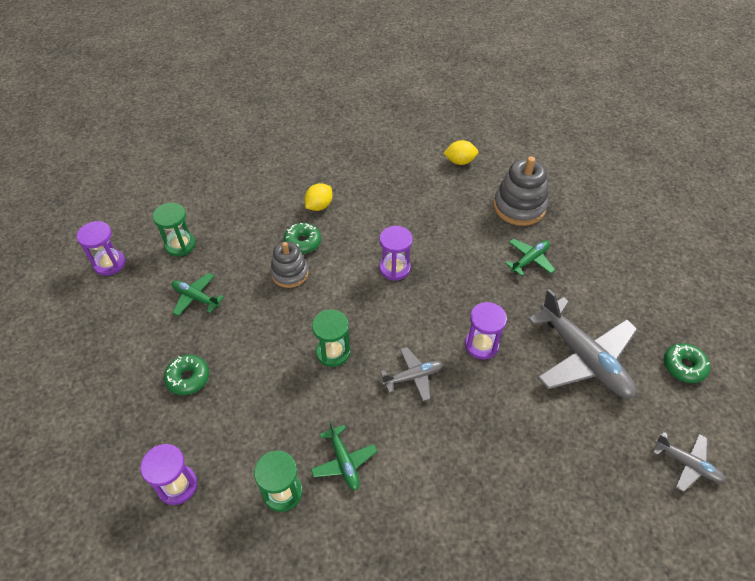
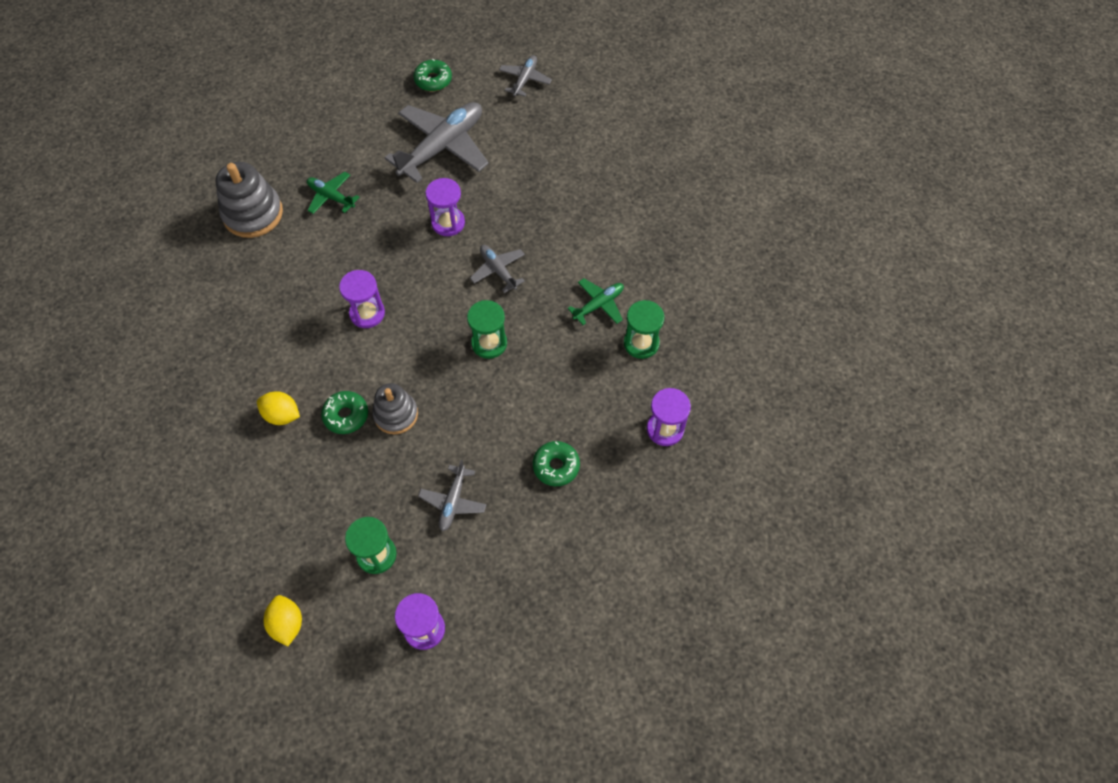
camera: 105 degrees left, 10 degrees up
green plane [172,273,224,316] -> grey plane [418,460,486,531]
yellow lemon [443,140,478,165] -> yellow lemon moved to [264,595,302,646]

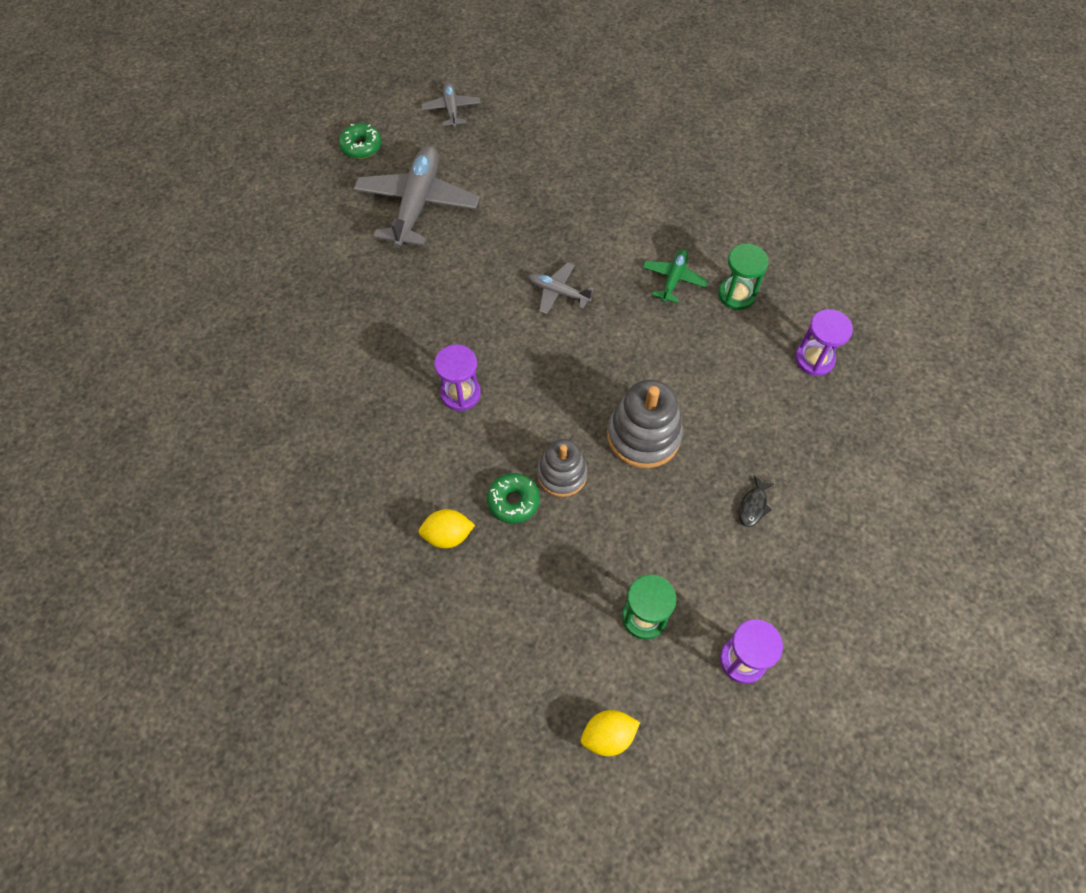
camera: 30 degrees left, 0 degrees up
grey stacking toy [215,162,283,238] -> grey stacking toy moved to [607,380,683,468]
yellow lemon [264,595,302,646] -> yellow lemon turned 60 degrees counterclockwise [581,710,640,756]
green plane [307,172,360,214] -> none
grey plane [418,460,486,531] -> none
purple hourglass [425,178,465,236] -> none
green hourglass [467,300,507,359] -> none
green donut [533,441,580,486] -> none
none -> black fish [739,475,774,527]

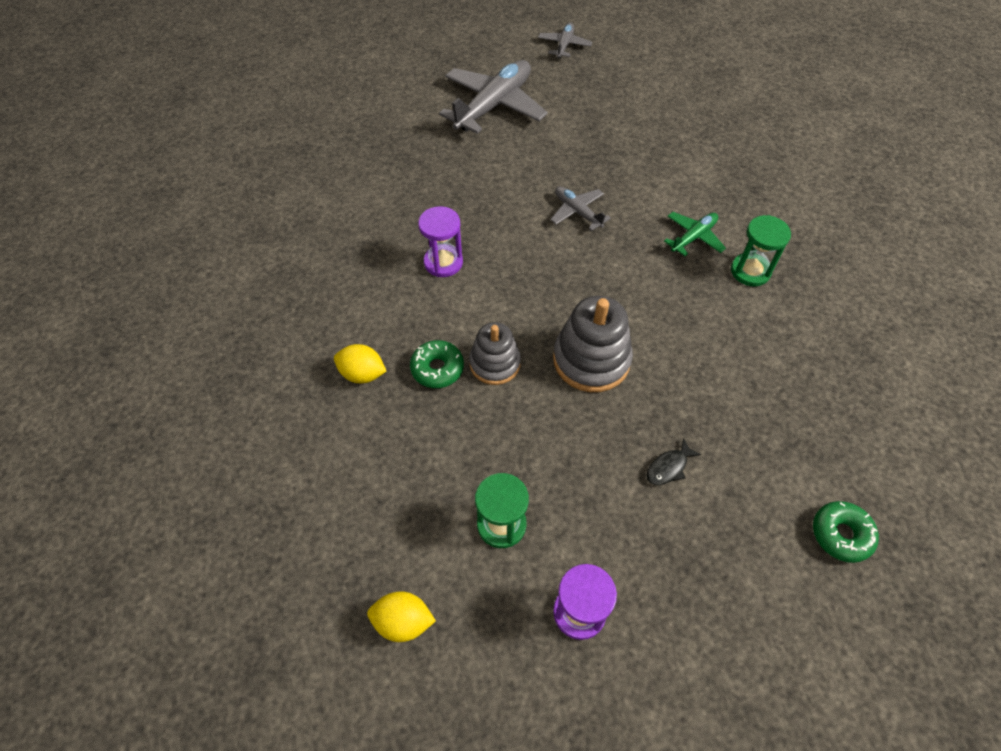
camera: 25 degrees right, 5 degrees down
green donut [339,123,382,159] -> green donut moved to [813,501,879,563]
purple hourglass [795,309,853,376] -> none

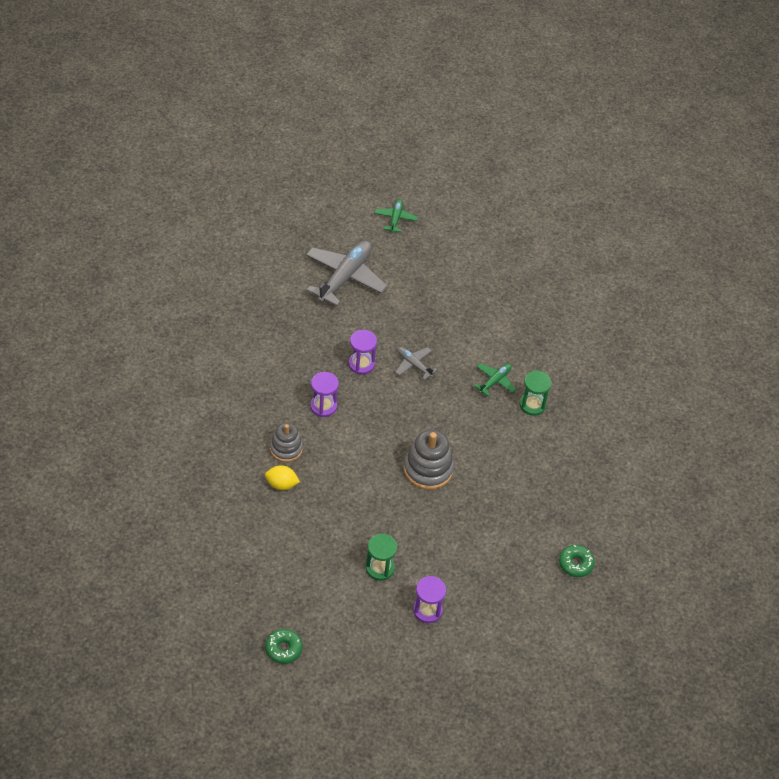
camera: 10 degrees left, 5 degrees down
yellow lemon [367,591,436,642] -> none
green donut [410,340,464,388] -> green donut moved to [265,629,303,664]
grey stacking toy [469,322,521,385] -> grey stacking toy moved to [270,423,303,462]
grey plane [538,22,592,59] -> green plane [374,199,418,233]
black fish [647,438,701,485] -> none
none -> purple hourglass [349,330,377,375]

